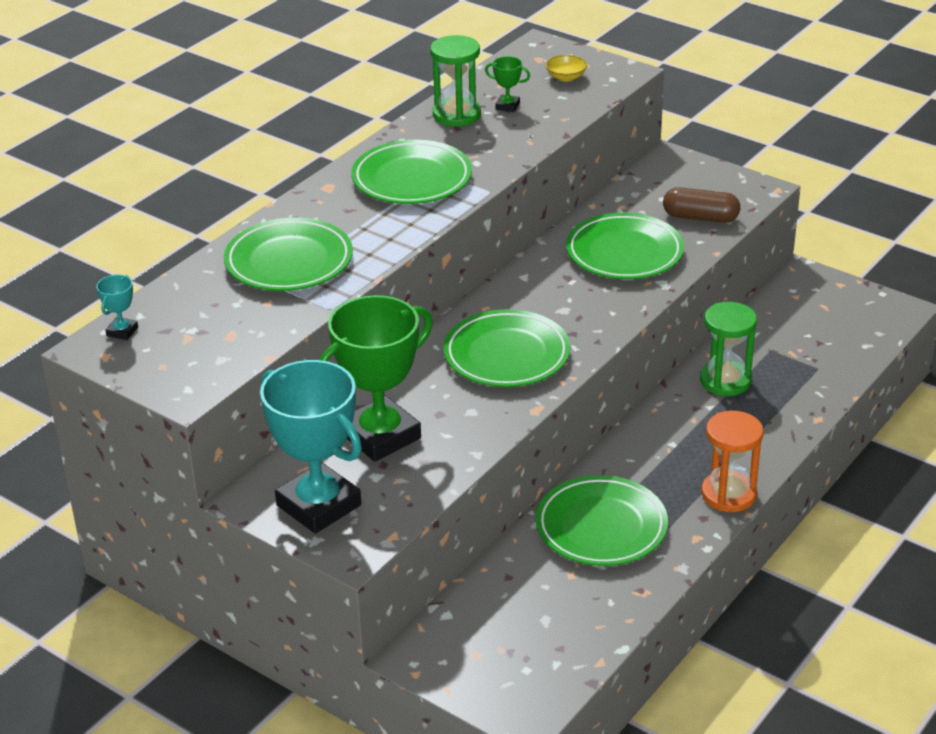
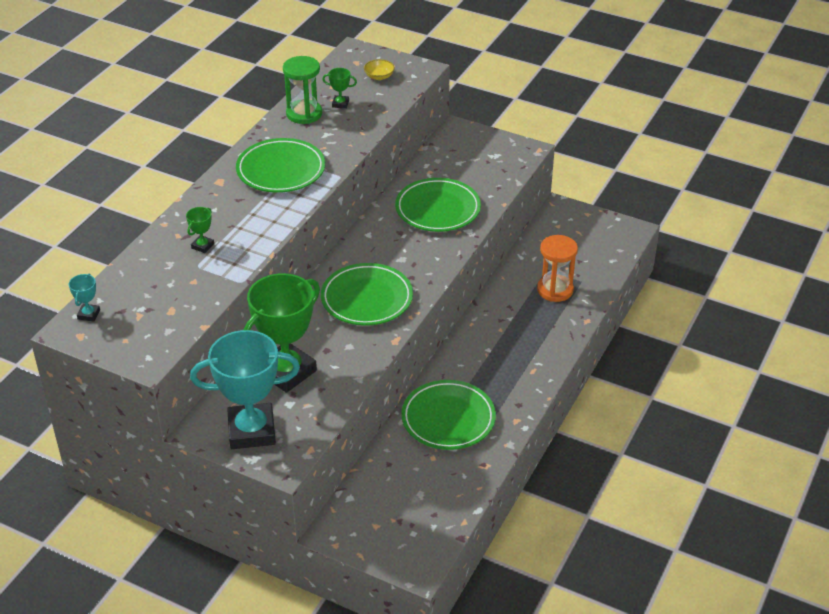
camera: 10 degrees left, 5 degrees up
green plate [224,218,353,291] -> green trophy [186,207,214,253]
turquoise trophy [260,360,362,534] -> turquoise trophy turned 45 degrees counterclockwise [190,330,300,449]
brown capsule [663,187,740,223] -> none
green hourglass [700,302,757,396] -> none
orange hourglass [702,411,763,512] -> orange hourglass moved to [537,235,578,302]

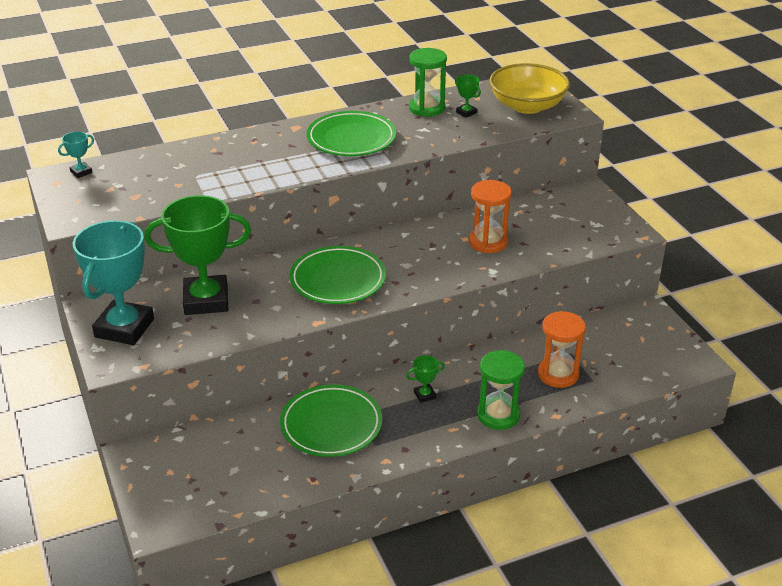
camera: 40 degrees right, 5 degrees down
green trophy [186,207,214,253] -> green trophy moved to [406,355,445,403]
turquoise trophy [190,330,300,449] -> turquoise trophy turned 75 degrees clockwise [73,220,154,345]
yellow bowl [364,59,395,80] -> yellow bowl [489,63,570,114], size x2.47
green plate [395,178,481,232] -> orange hourglass [469,180,512,253]
none -> green hourglass [477,350,525,430]

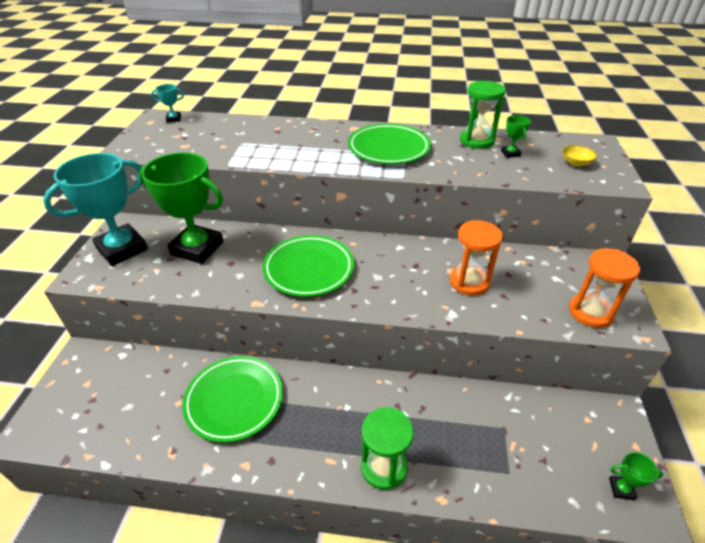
camera: 30 degrees right, 5 degrees up
green trophy [406,355,445,403] -> green trophy moved to [609,452,663,500]
yellow bowl [489,63,570,114] -> yellow bowl [562,145,597,166], size x0.41
orange hourglass [538,311,586,388] -> orange hourglass moved to [569,248,640,328]

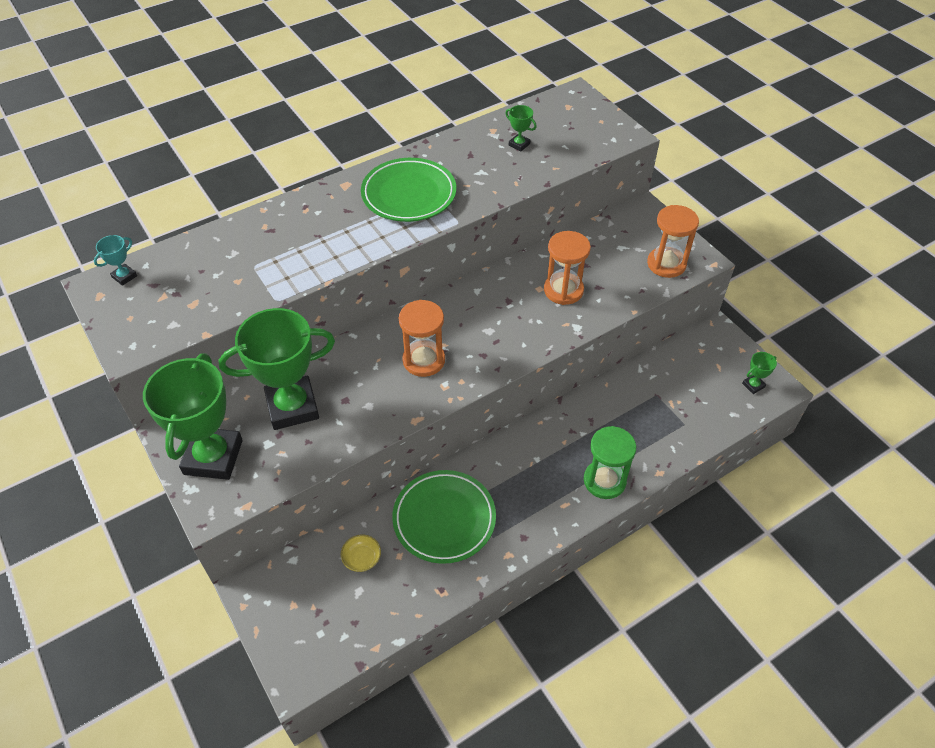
camera: 40 degrees left, 10 degrees up
turquoise trophy [43,153,148,266] -> green trophy [143,354,243,480]
green plate [263,235,354,297] -> orange hourglass [399,300,445,377]
green hourglass [460,81,506,149] -> none
yellow bowl [562,145,597,166] -> yellow bowl moved to [340,535,381,572]

